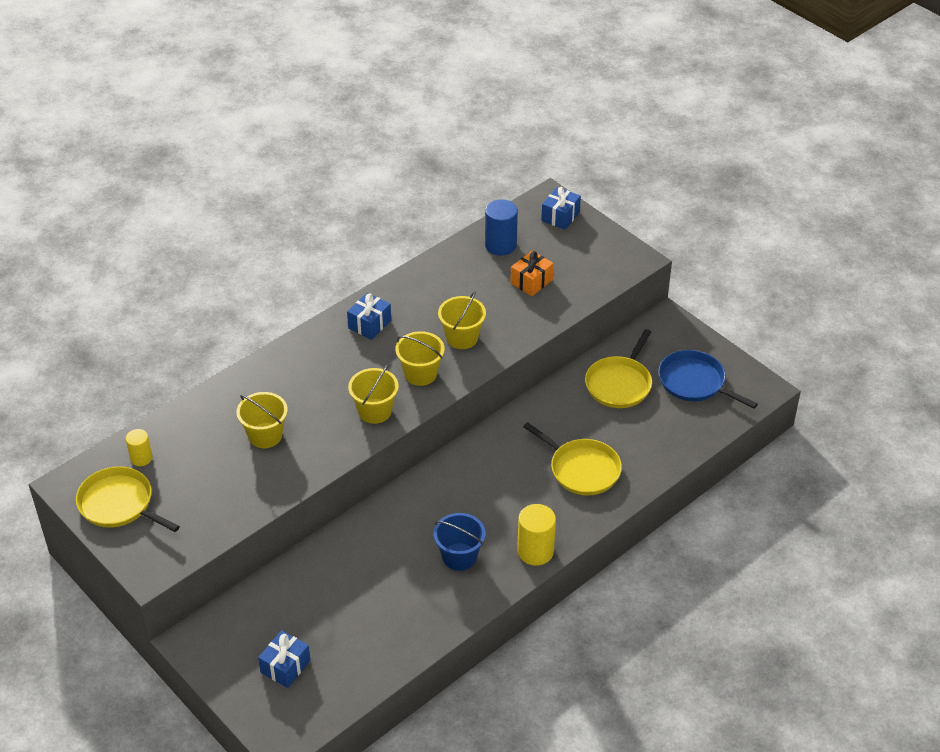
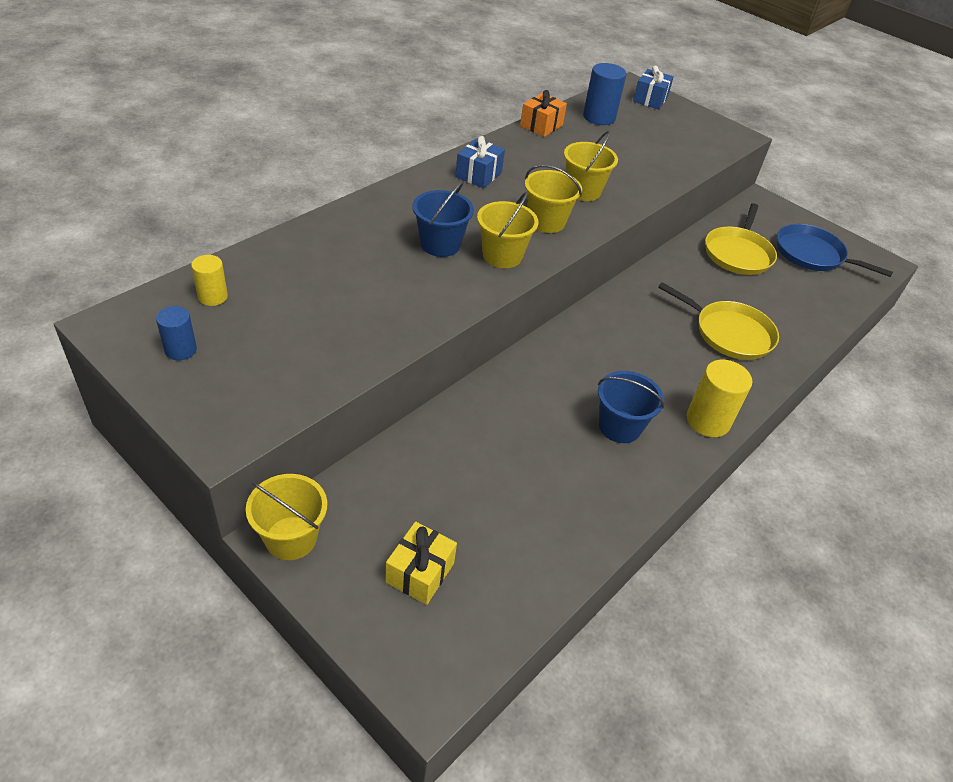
camera: 10 degrees left, 0 degrees up
yellow pan [76,466,180,532] -> blue cylinder [156,306,197,360]
yellow bucket [236,392,288,448] -> yellow bucket moved to [246,474,327,560]
blue gift [258,630,311,688] -> yellow gift [385,522,457,605]
orange gift [510,251,554,296] -> orange gift moved to [520,90,567,137]
none -> blue bucket [413,181,474,257]

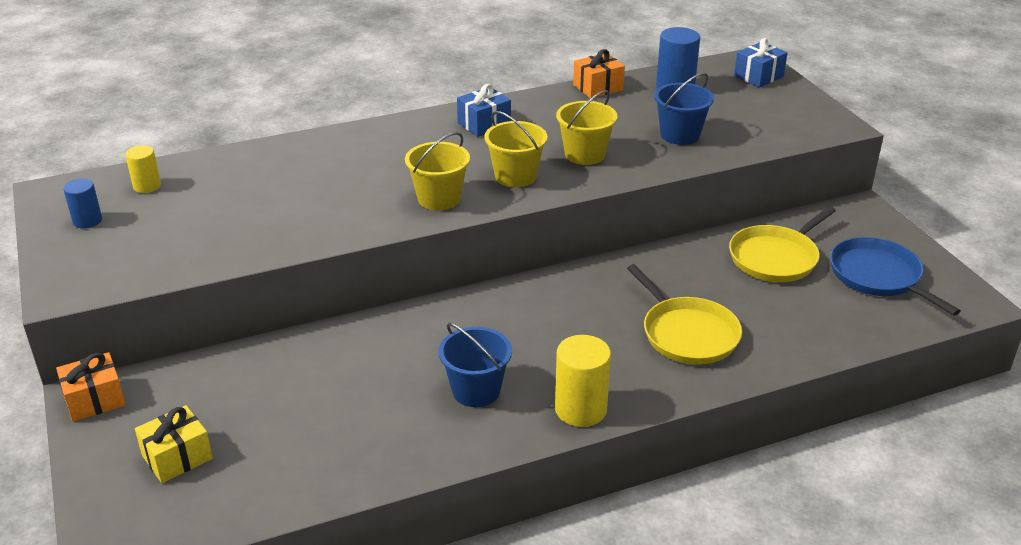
camera: 30 degrees right, 10 degrees down
yellow bucket [246,474,327,560] -> orange gift [56,352,126,422]
blue bucket [413,181,474,257] -> blue bucket moved to [654,73,714,145]

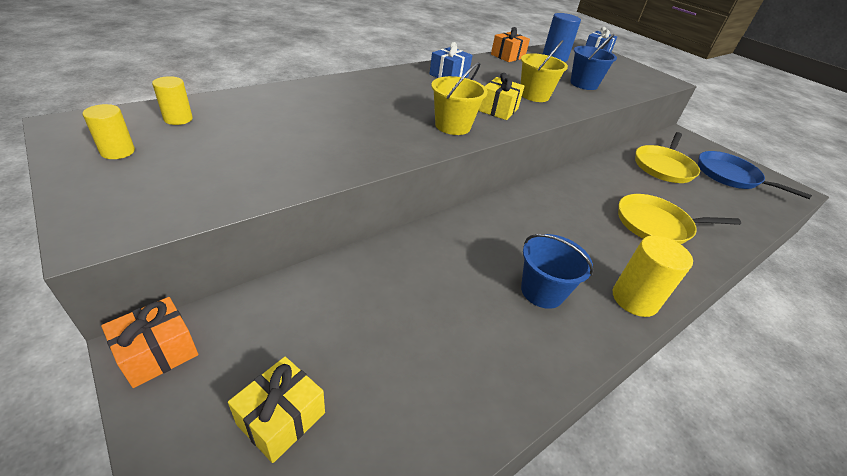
camera: 20 degrees left, 5 degrees up
blue cylinder [63,178,102,228] -> yellow cylinder [83,104,135,159]
yellow bucket [484,111,548,188] -> yellow gift [479,73,524,120]
yellow pan [627,264,742,365] -> yellow pan turned 135 degrees clockwise [618,194,741,244]

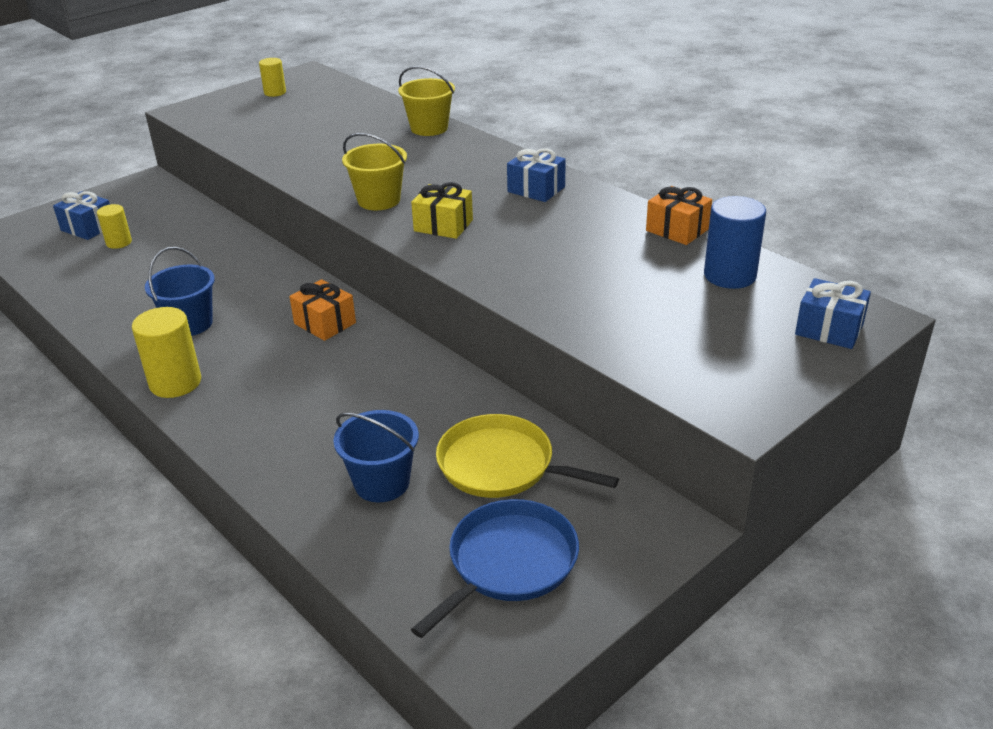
camera: 90 degrees right, 5 degrees down
orange gift [101,297,198,388] -> orange gift moved to [289,279,356,341]
yellow cylinder [152,76,193,125] -> yellow cylinder moved to [97,204,132,249]
yellow gift [228,357,325,463] -> blue gift [53,191,110,240]
yellow bucket [521,40,568,102] -> yellow bucket moved to [398,66,455,136]
blue bucket [570,34,617,90] -> blue bucket moved to [334,410,419,502]
yellow pan [618,194,741,244] -> none

